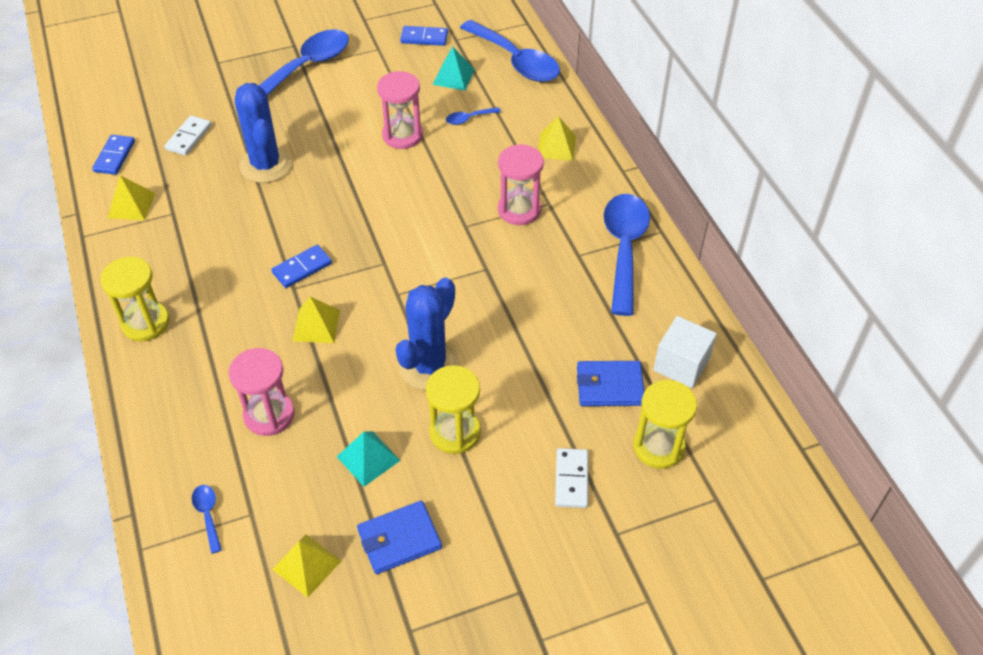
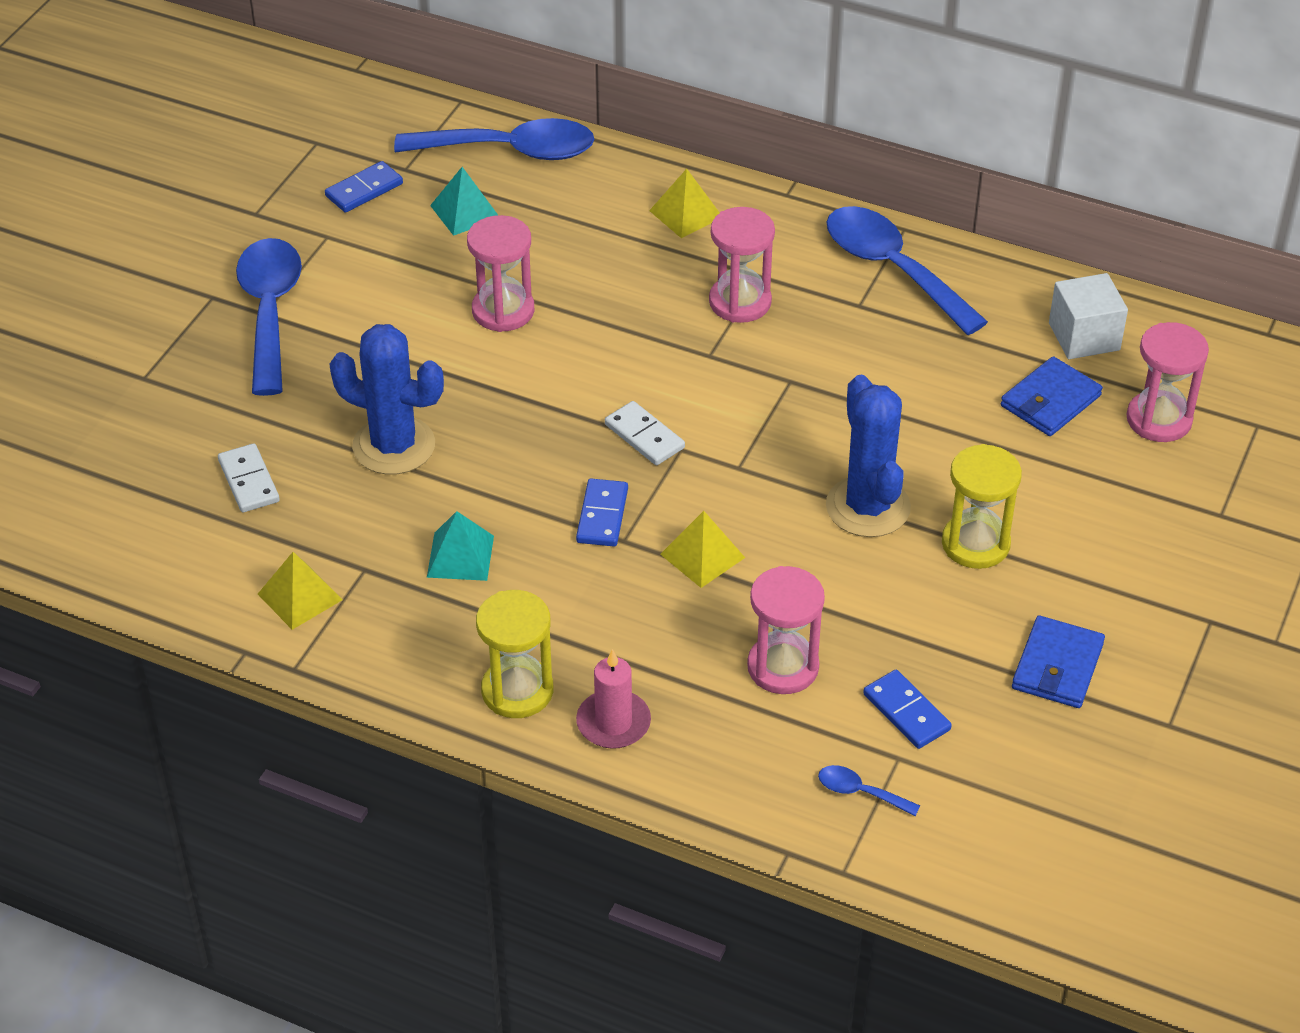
camera: 45 degrees left, 5 degrees down
blue domino [92,135,135,175] -> blue domino moved to [863,670,952,749]
yellow pyramid [272,535,341,597] -> none
turquoise pyramid [337,431,400,487] -> turquoise pyramid moved to [427,511,494,581]
blue spoon [446,107,501,125] -> none
white domino [555,448,588,508] -> white domino moved to [605,401,685,465]
yellow hourglass [633,380,697,469] -> pink hourglass [1127,322,1209,442]
none -> pink candle [576,649,651,749]

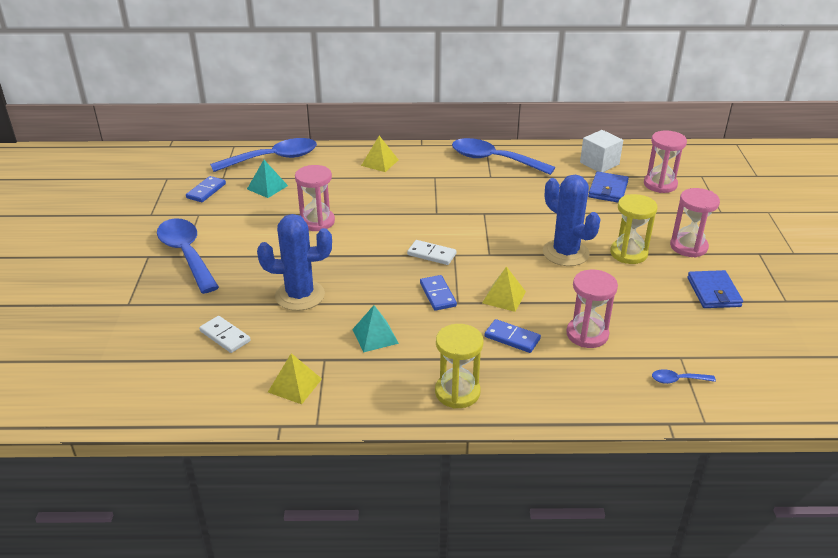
camera: 25 degrees left, 10 degrees down
pink candle [576,649,651,749] -> none
pink hourglass [709,207,775,323] -> pink hourglass moved to [670,188,720,257]
blue domino [863,670,952,749] -> blue domino moved to [485,319,541,353]

